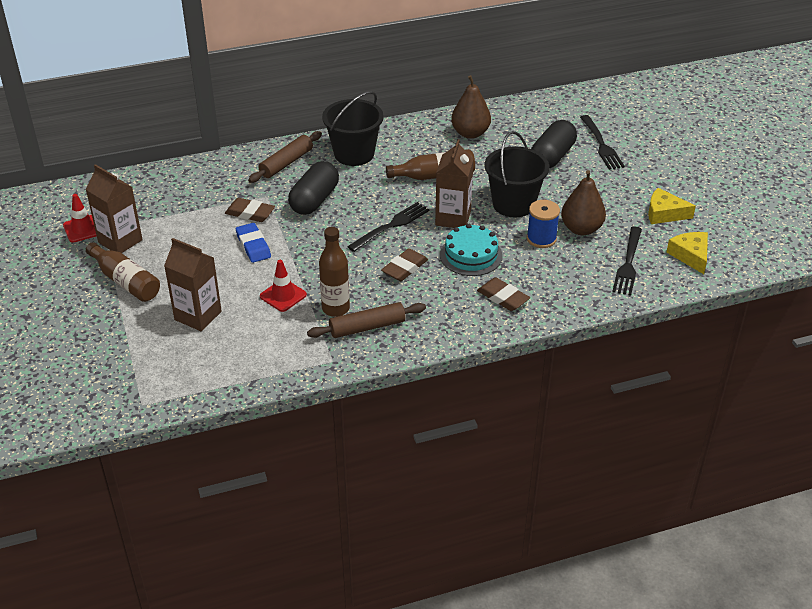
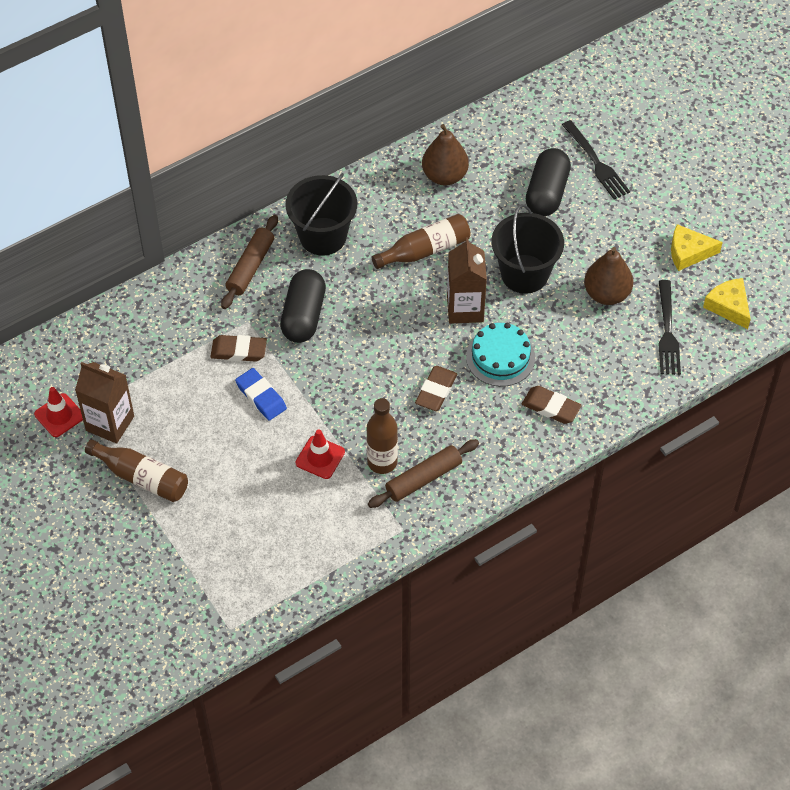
camera: 15 degrees left, 15 degrees up
brown carton [164,238,222,331] -> none
black fork [347,202,429,252] -> none
blue spool [527,200,560,248] -> none

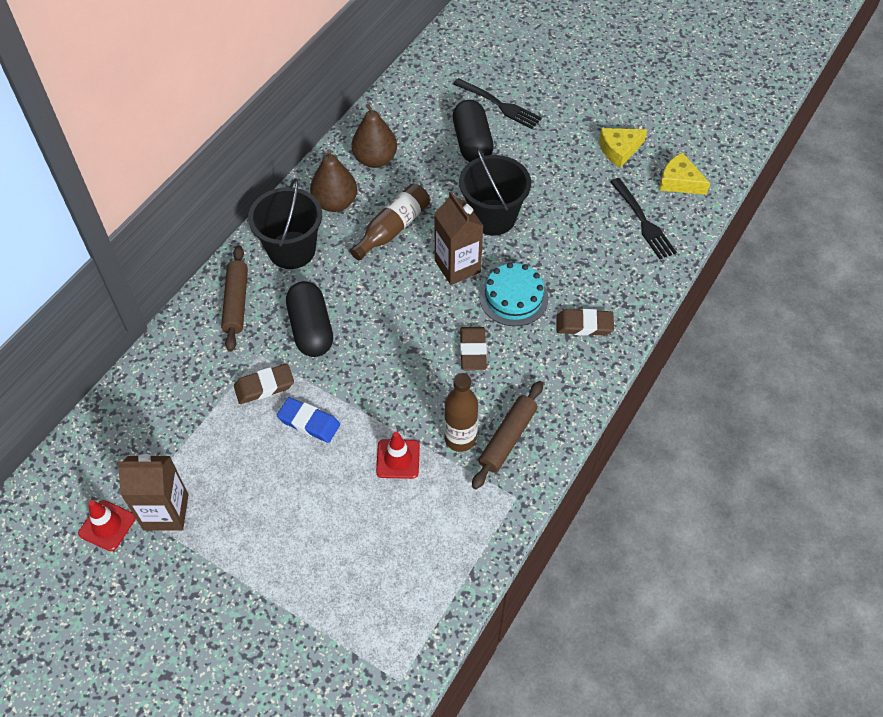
camera: 25 degrees left, 0 degrees up
brown bottle [85,439,188,502] -> none
brown pear [584,247,633,305] -> brown pear moved to [310,149,357,212]

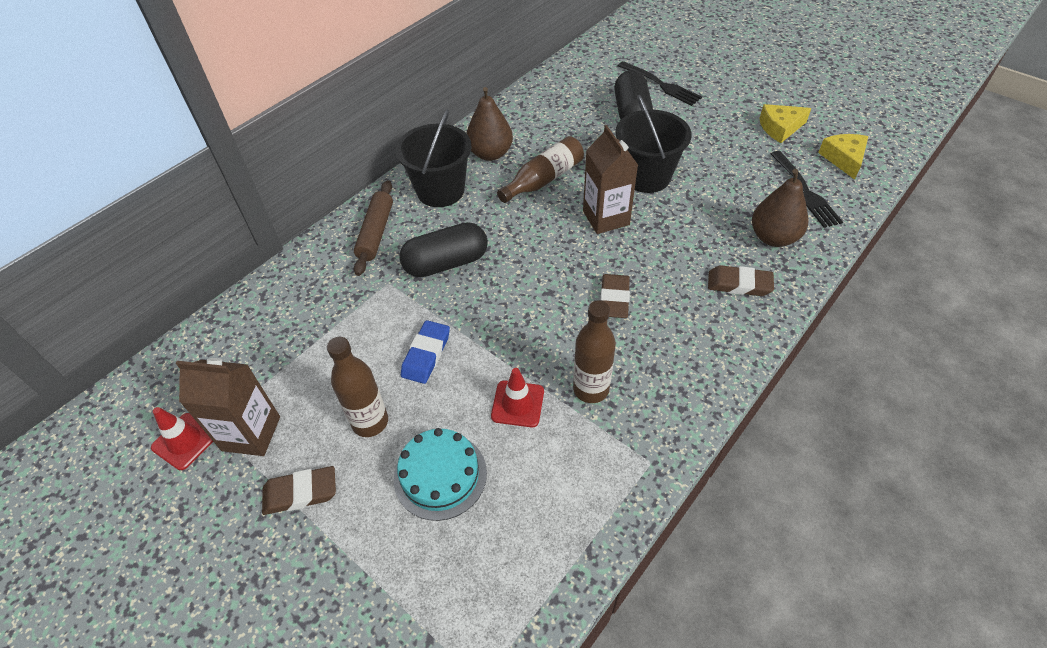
camera: 10 degrees right, 5 degrees down
brown eraser [234,364,294,404] -> brown eraser moved to [262,466,336,515]
blue eraser [277,397,340,443] -> blue eraser turned 75 degrees clockwise [401,320,450,384]
black capsule [286,281,333,357] -> black capsule turned 75 degrees clockwise [399,222,488,277]
brown pear [351,104,397,168] -> brown pear moved to [752,169,808,247]
brown rolling pin [472,381,543,489] -> none
turquoise cake [479,262,548,326] -> turquoise cake moved to [394,428,487,521]
yellow cheese [659,152,710,195] -> yellow cheese turned 45 degrees clockwise [818,134,868,180]
none -> brown bottle [327,337,388,437]

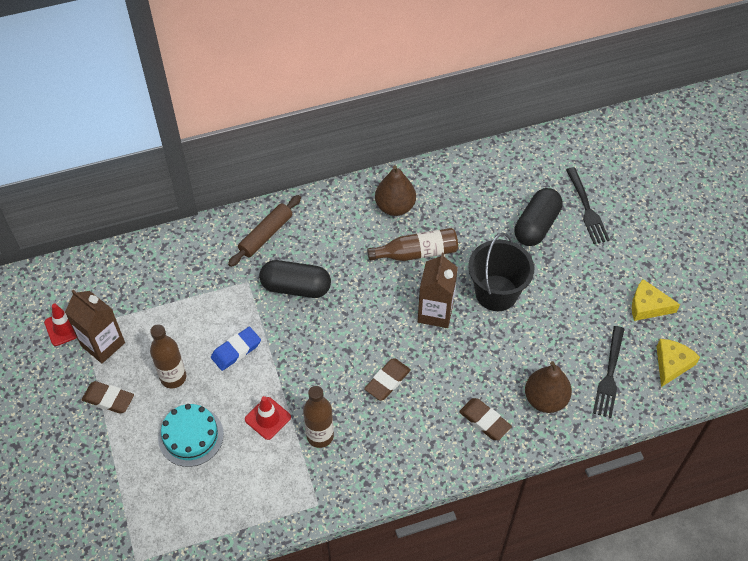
camera: 30 degrees right, 5 degrees up
black bucket [396,109,472,207] -> none

